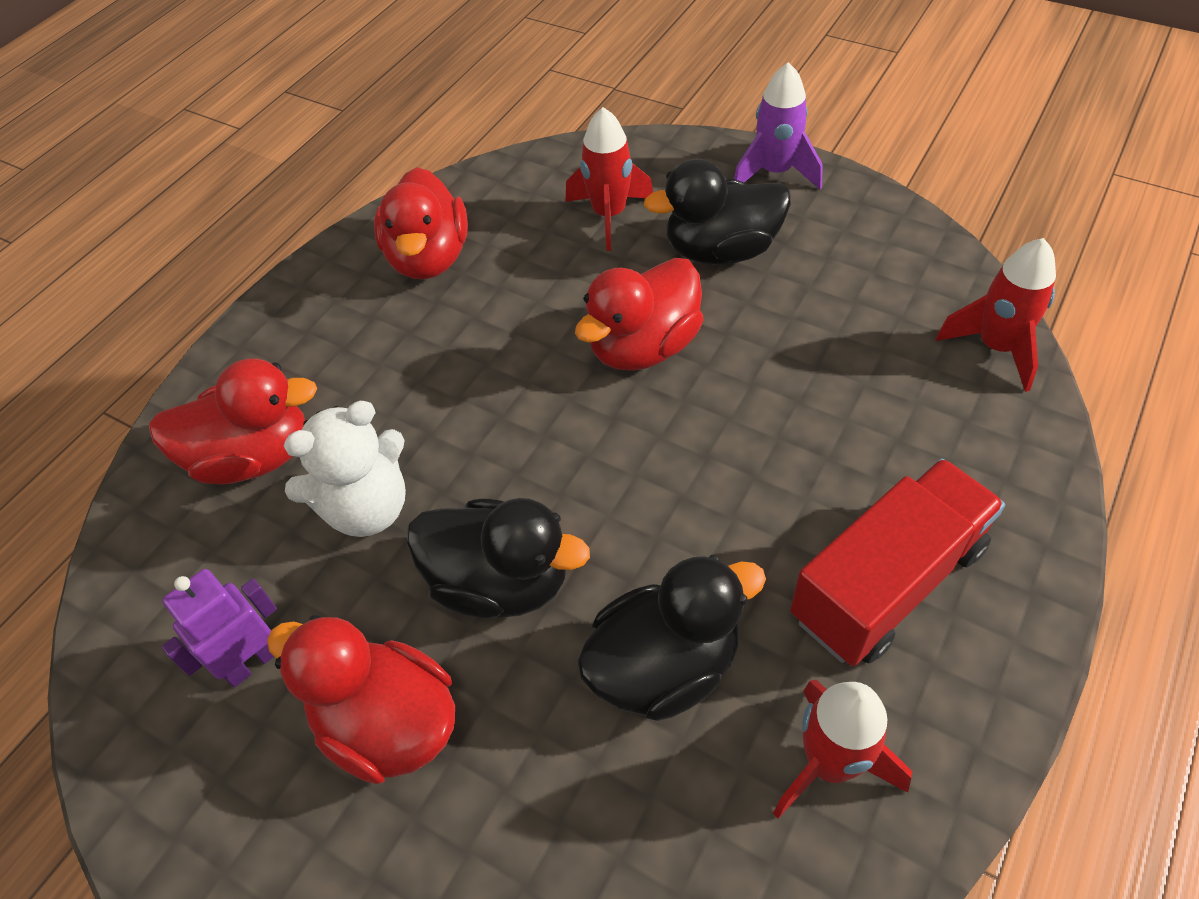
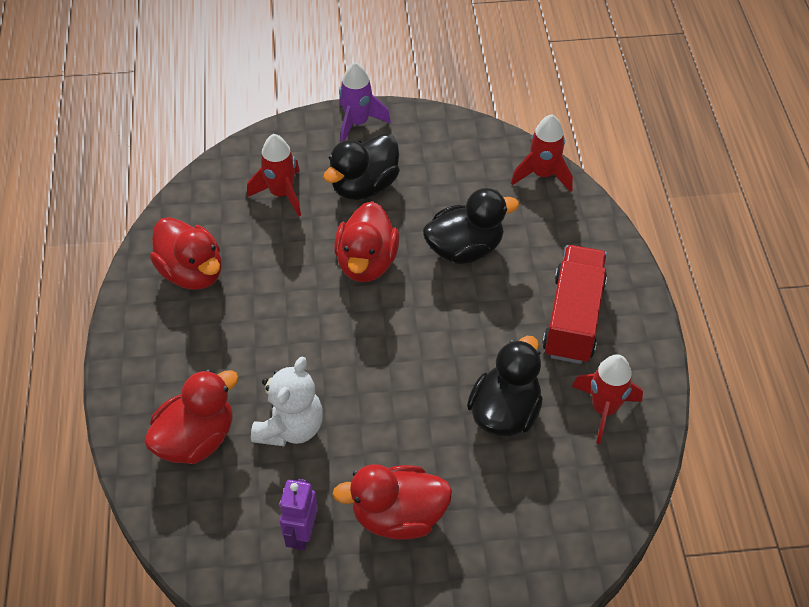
camera: 40 degrees left, 0 degrees up
black duck [406,498,590,618] -> black duck moved to [423,188,519,264]

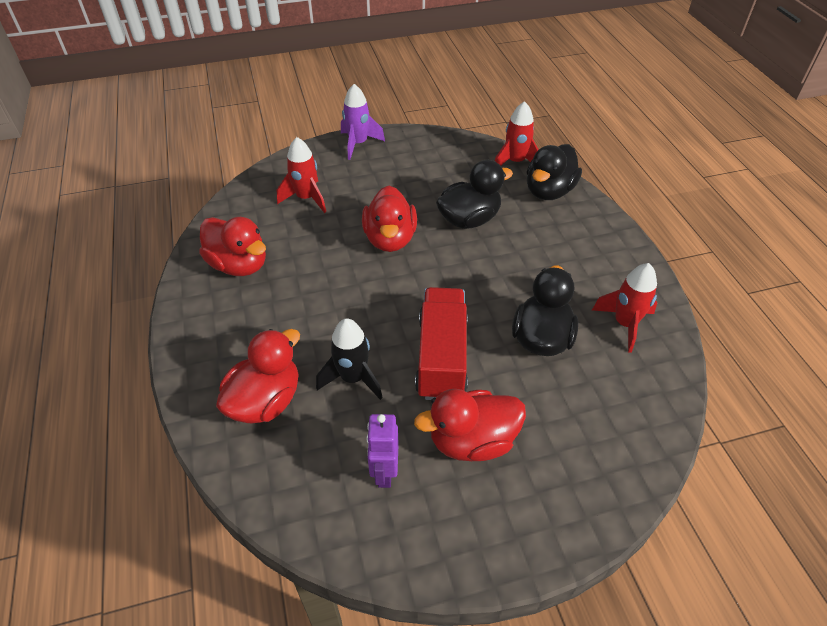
camera: 10 degrees left, 5 degrees down
white teddy bear [251,357,323,446] -> black rocket [316,318,383,400]
black duck [323,133,400,200] -> black duck moved to [527,144,582,200]
red truck [542,245,607,364] -> red truck moved to [415,287,468,400]

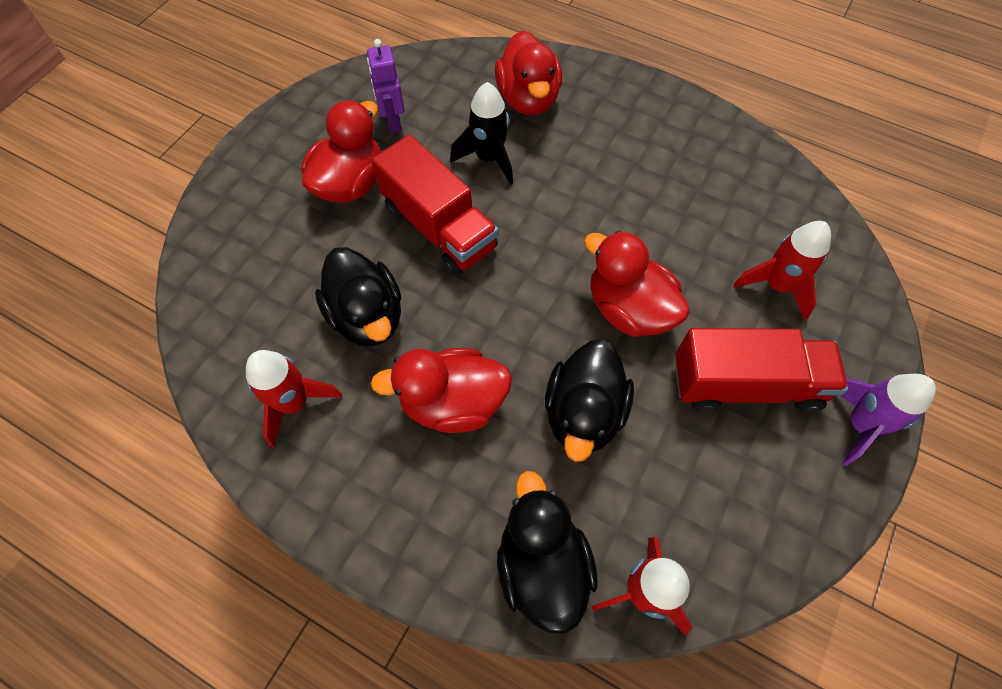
camera: 135 degrees right, 15 degrees up
red duck [199,217,266,276] -> red duck moved to [370,348,512,433]
purple robot [366,414,399,488] -> purple robot turned 150 degrees counterclockwise [367,39,405,133]
none -> red truck [675,328,848,413]

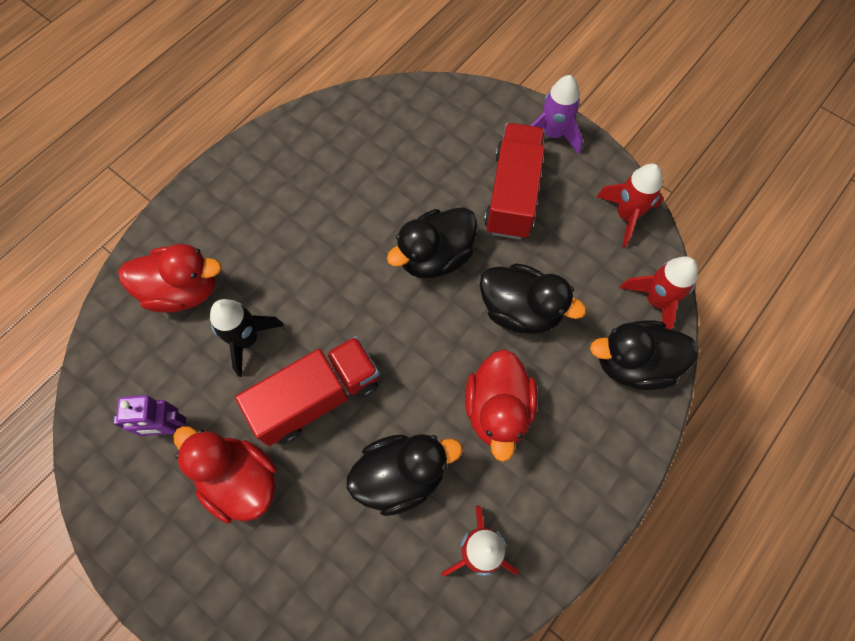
camera: 80 degrees left, 5 degrees up
red duck [584,231,690,337] -> black duck [387,207,477,278]
red rocket [733,221,831,320] -> red rocket moved to [596,164,663,247]

